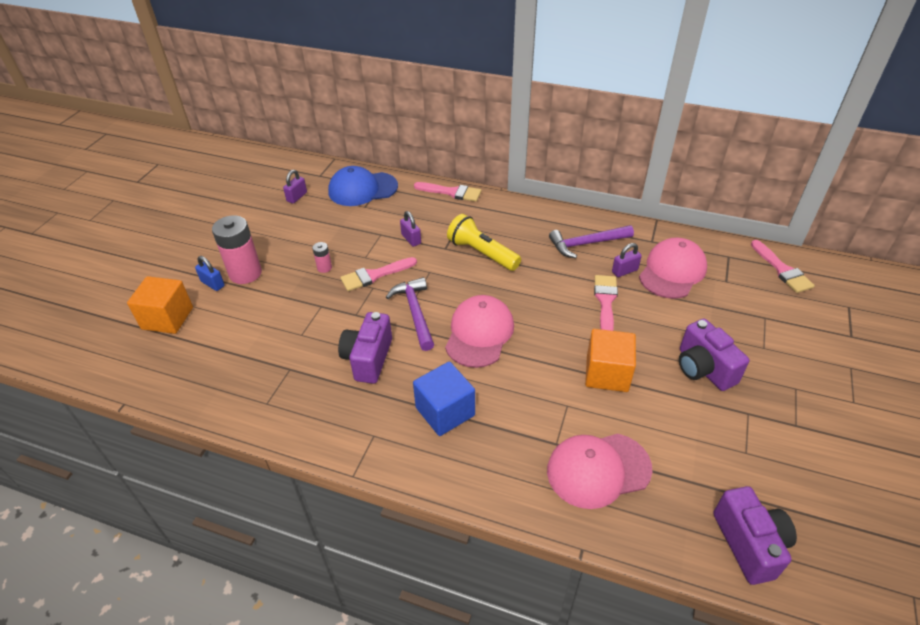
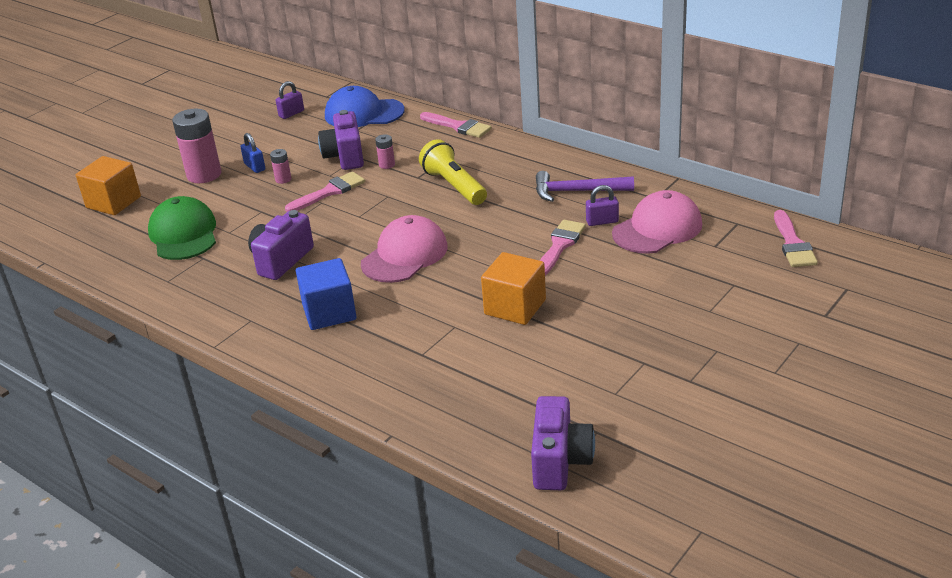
camera: 20 degrees right, 10 degrees down
blue padlock [195,256,225,291] -> blue padlock moved to [241,133,265,173]
pink brush [340,257,417,291] -> pink brush turned 150 degrees clockwise [285,171,365,212]
purple hammer [386,277,434,351] -> none
purple padlock [400,211,421,247] -> pink battery [375,134,395,169]
pink cap [547,434,652,509] -> none
purple camera [679,319,749,391] -> purple camera moved to [318,110,364,170]
none -> green cap [148,196,216,260]

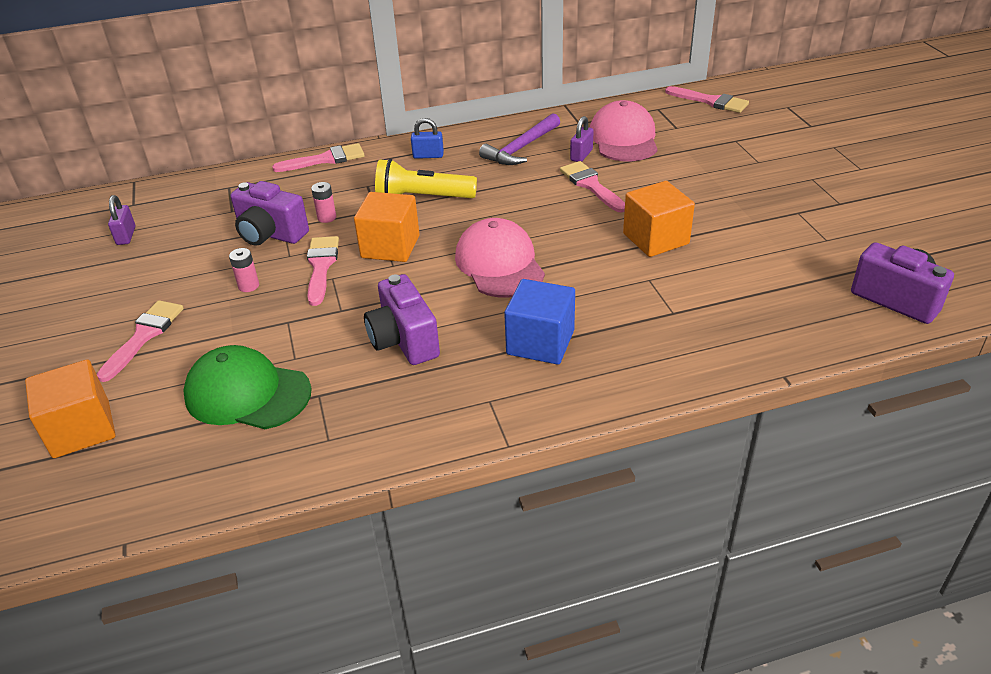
camera: 55 degrees left, 5 degrees up
pink battery [172,109,221,183] -> pink brush [97,300,184,382]
blue padlock [241,133,265,173] -> blue padlock moved to [411,118,444,159]
blue cap [325,86,405,127] -> none
none -> orange cube [354,192,420,262]

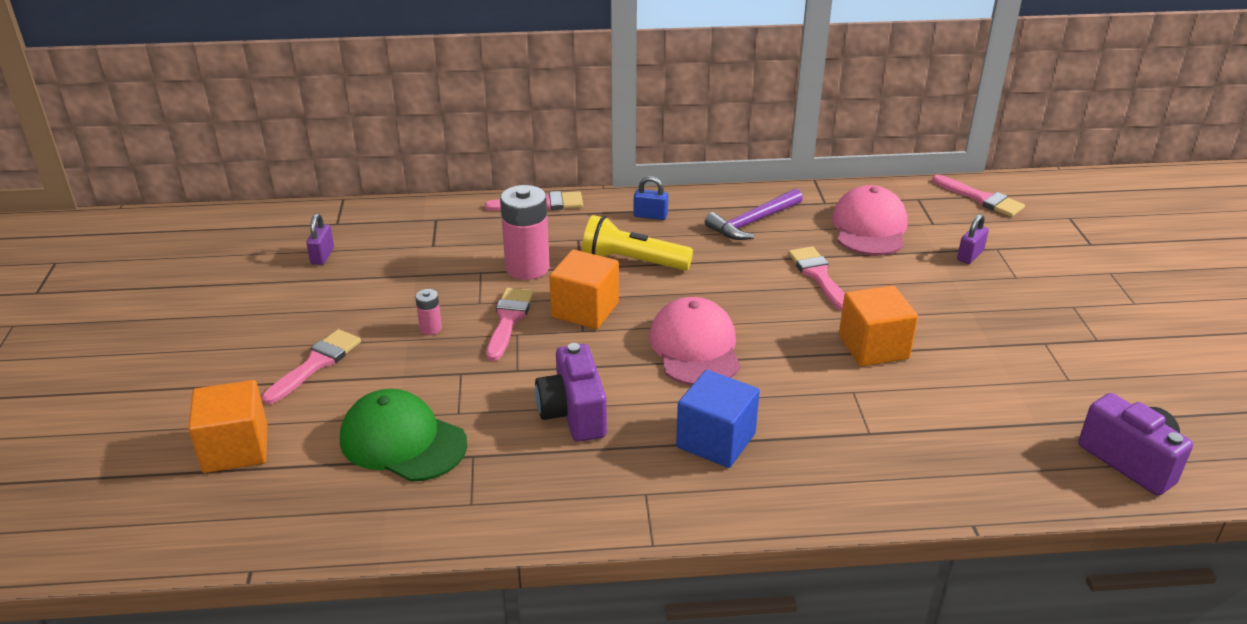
camera: 10 degrees right, 5 degrees down
purple camera [230,181,309,246] -> none
pink battery [311,182,336,223] -> pink battery [500,185,550,280], size x2.17
purple padlock [570,116,594,162] -> purple padlock moved to [957,214,989,264]

